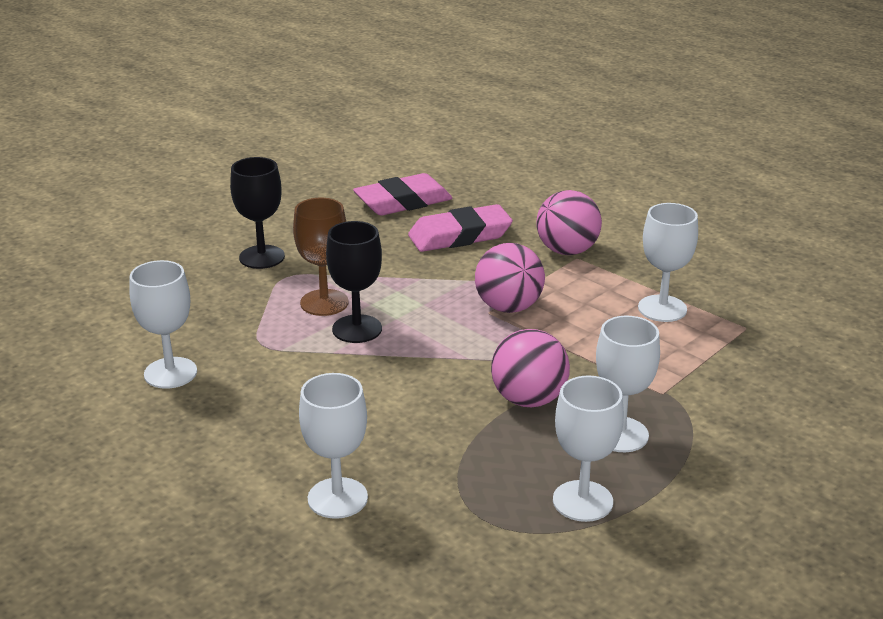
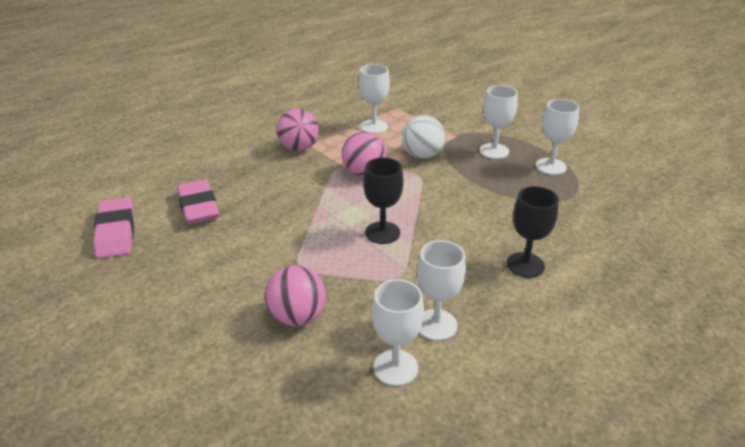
camera: 85 degrees left, 5 degrees up
black goblet [230,157,285,269] -> black goblet moved to [507,186,559,278]
brown goblet [293,198,349,316] -> none
white goblet [299,373,368,519] -> white goblet moved to [372,279,424,386]
pink eraser [408,204,513,252] -> pink eraser moved to [93,197,134,259]
pink ball [491,329,570,407] -> pink ball moved to [265,265,326,326]
none -> white ball [402,115,445,159]

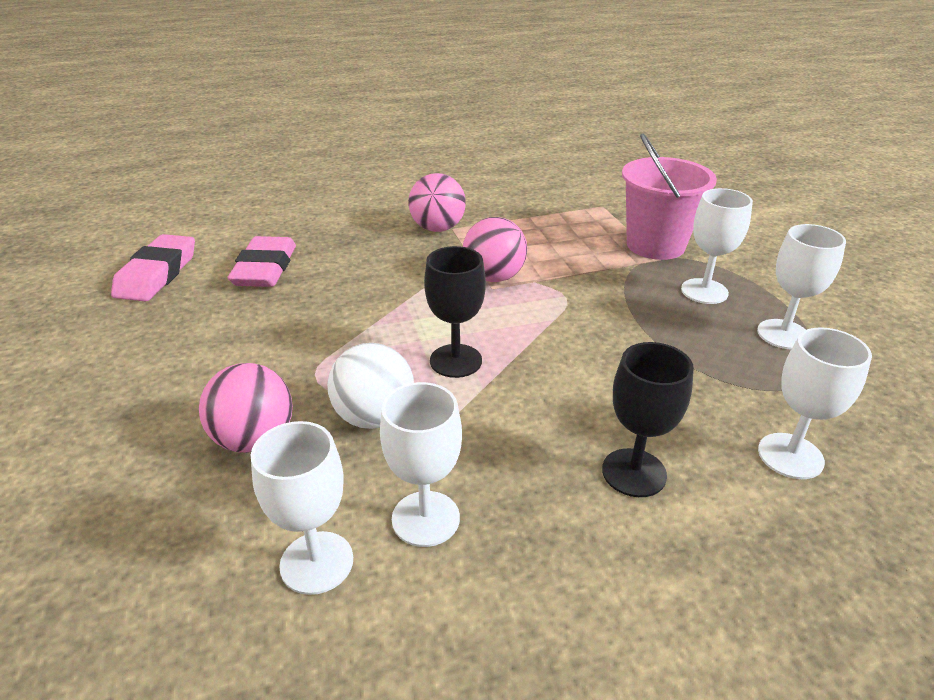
camera: 25 degrees right, 0 degrees up
white goblet [359,64,390,134] -> white goblet moved to [758,327,872,479]
white ball [402,115,445,159] -> white ball moved to [327,343,414,429]
none -> pink bucket [622,133,717,260]

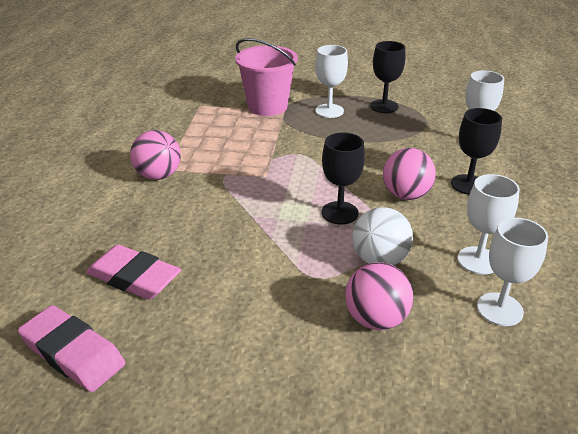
camera: 65 degrees left, 0 degrees up
pink ball [463,217,527,282] -> pink ball moved to [383,148,436,200]
white goblet [757,224,846,350] -> black goblet [370,41,405,113]

